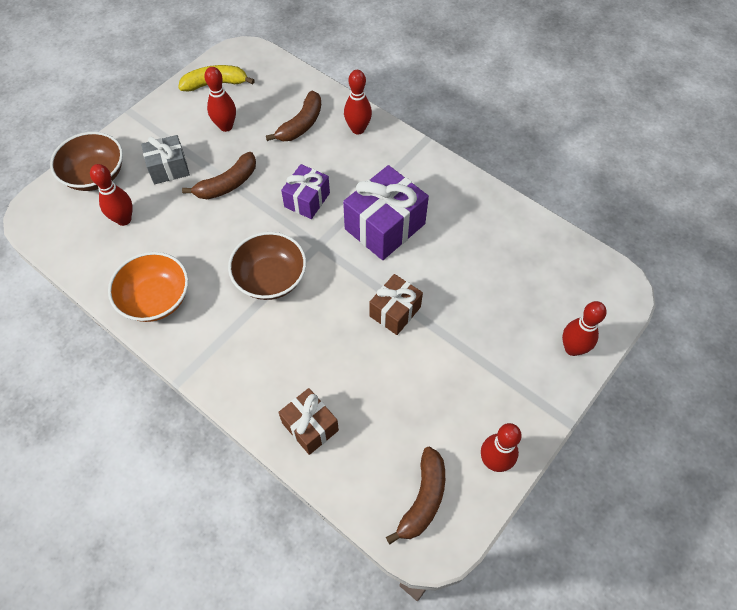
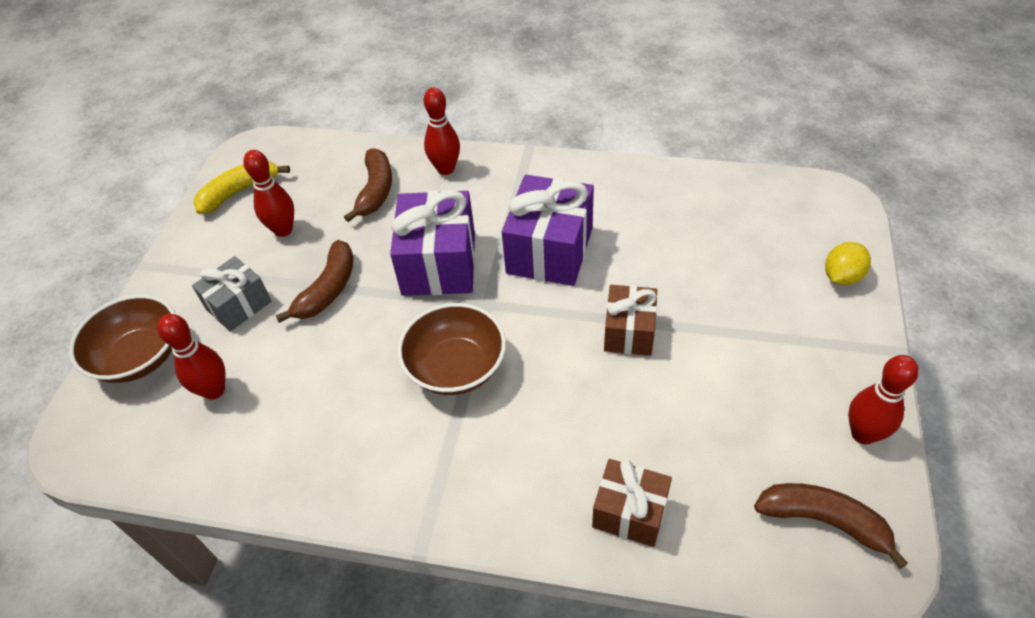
camera: 25 degrees left, 10 degrees down
orange bowl [108,252,188,322] -> none
purple gift [281,164,330,219] -> purple gift [390,190,475,296], size x1.64
brown banana [386,447,445,544] -> brown banana turned 60 degrees counterclockwise [754,483,908,569]
red bowling pin [562,301,607,356] -> yellow lemon [825,242,871,285]

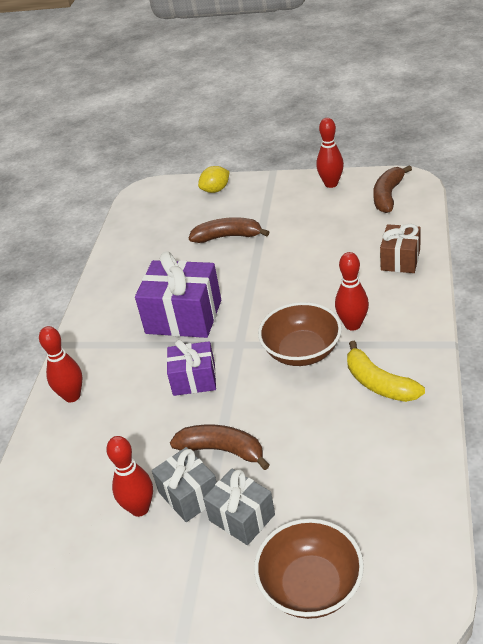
camera: 90 degrees left, 10 degrees down
red bowling pin [157,314,226,400] -> red bowling pin moved to [335,252,369,331]
yellow banana [193,161,290,214] -> yellow banana moved to [347,341,425,402]
brown banana [344,148,392,222] -> brown banana moved to [189,217,269,243]
purple gift [390,190,475,296] -> purple gift [167,340,216,396], size x0.61
brown gift [604,285,657,356] -> none
yellow lemon [825,242,871,285] -> yellow lemon turned 75 degrees counterclockwise [198,166,230,193]
none -> grey gift [152,447,217,522]

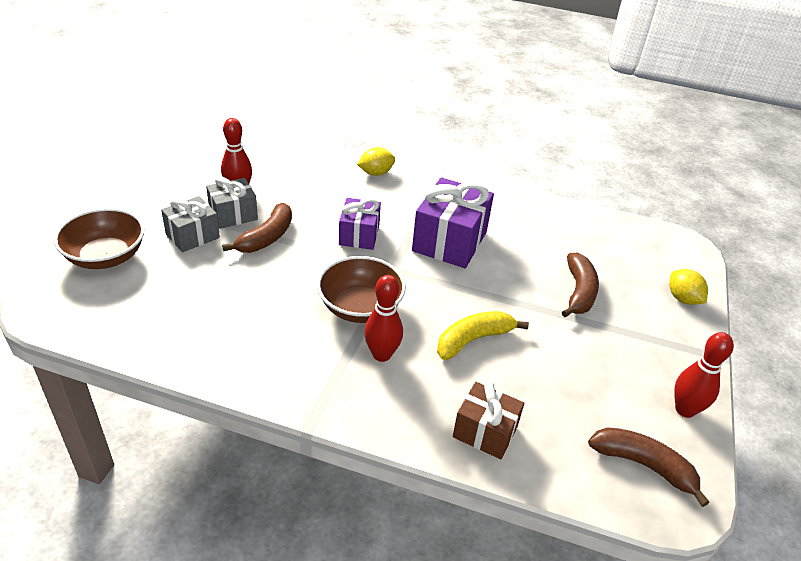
camera: 90 degrees right, 0 degrees up
red bowling pin [39,326,82,402] -> yellow lemon [357,147,395,176]
yellow banana [347,341,425,402] -> yellow banana moved to [437,311,529,360]

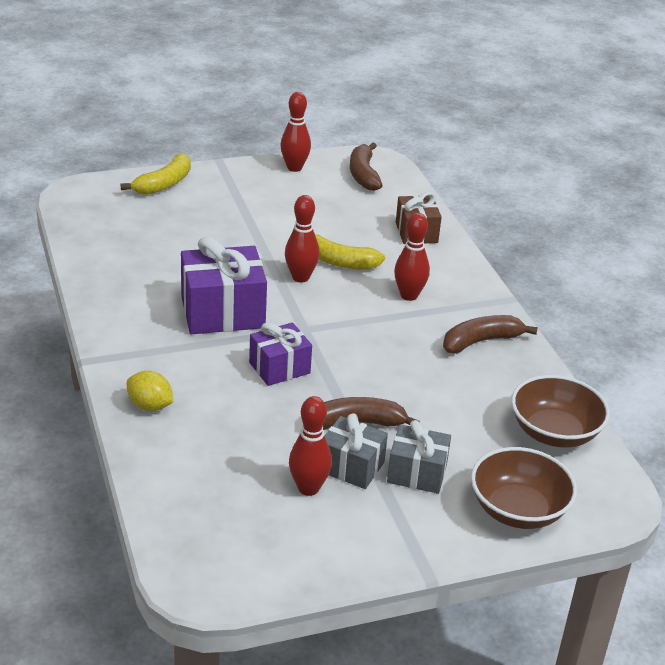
camera: 125 degrees left, 5 degrees down
brown bowl [317,256,406,323] -> brown bowl moved to [511,375,610,447]
brown banana [562,253,599,317] -> brown banana moved to [443,315,538,354]
yellow lemon [669,269,708,305] -> yellow banana [121,153,191,195]
none -> red bowling pin [285,195,320,283]

